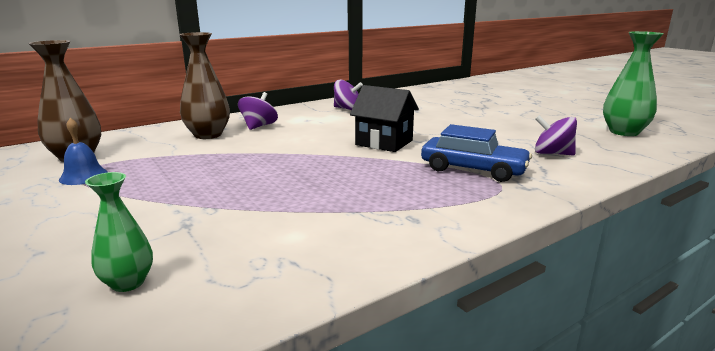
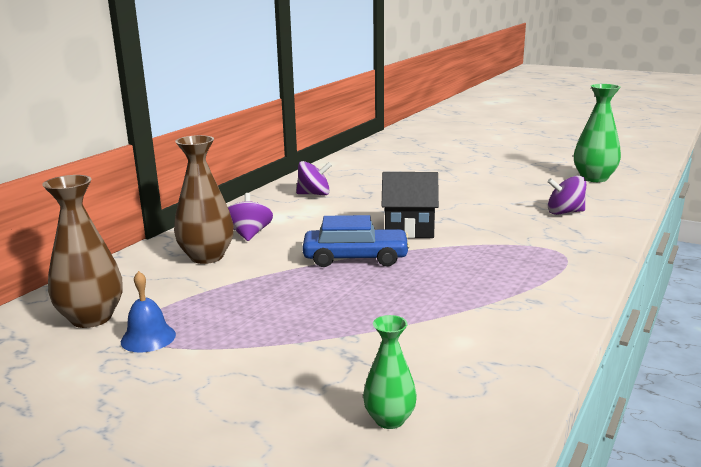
camera: 25 degrees left, 0 degrees up
blue car [421,124,532,182] -> blue car moved to [302,215,410,267]

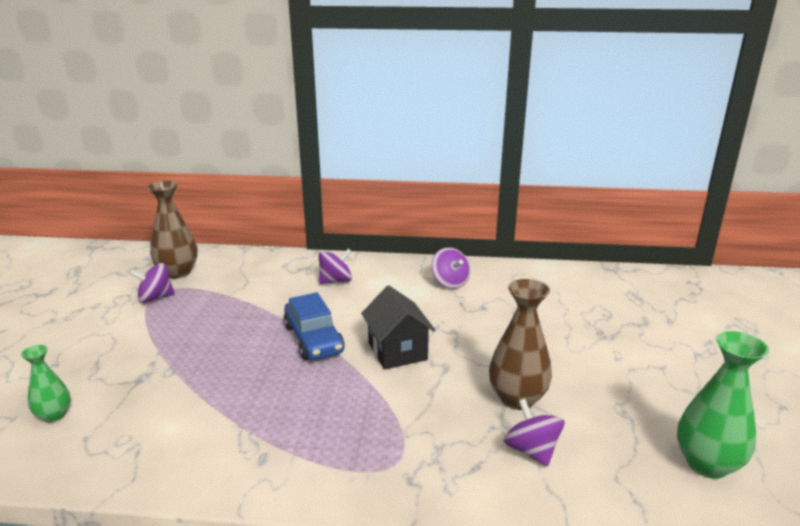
camera: 65 degrees right, 5 degrees up
blue bell [121,271,176,353] -> purple spinning top [130,263,175,303]
brown vase [174,135,234,264] -> brown vase moved to [489,279,552,410]

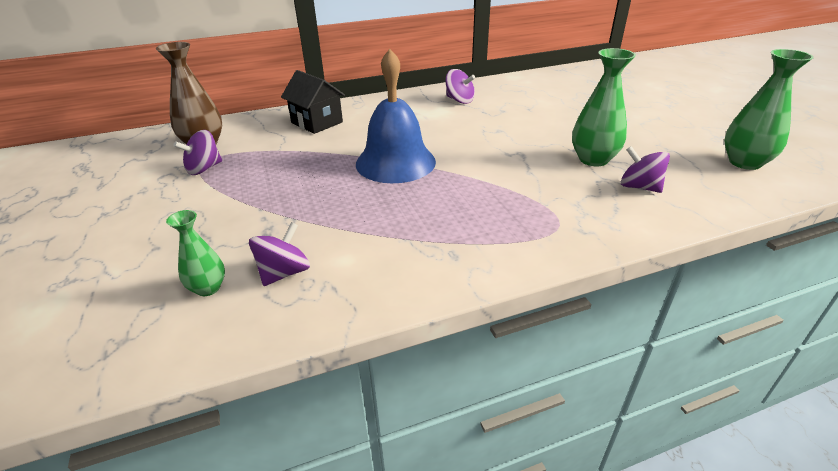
camera: 25 degrees left, 10 degrees up
blue car [284,292,345,360] -> blue bell [356,49,436,183]
purple spinning top [319,249,352,284] -> purple spinning top moved to [249,222,310,286]
black house [361,285,435,370] -> black house moved to [281,70,345,134]
brown vase [489,279,552,410] -> green vase [572,48,636,166]

